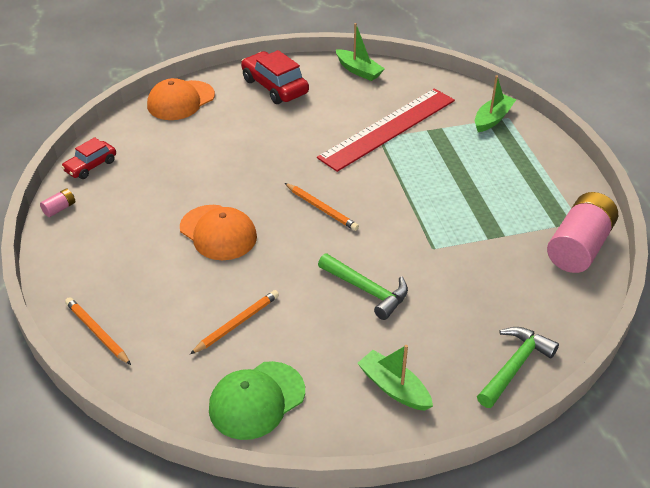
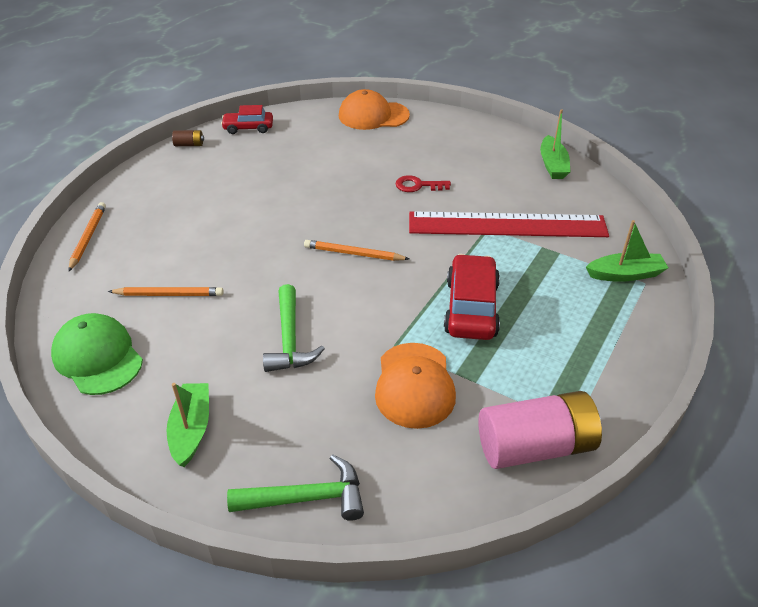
camera: 45 degrees right, 0 degrees up
pink battery [40,188,75,217] -> brown battery [172,130,204,146]
orange cap [180,205,257,260] -> orange cap moved to [375,343,456,429]
green cap [209,361,305,440] -> green cap turned 45 degrees clockwise [51,313,143,395]
red car [241,50,309,104] -> red car moved to [444,254,500,340]
orange pencil [285,183,359,231] -> orange pencil turned 105 degrees clockwise [304,240,409,261]
none -> red key [395,175,451,192]

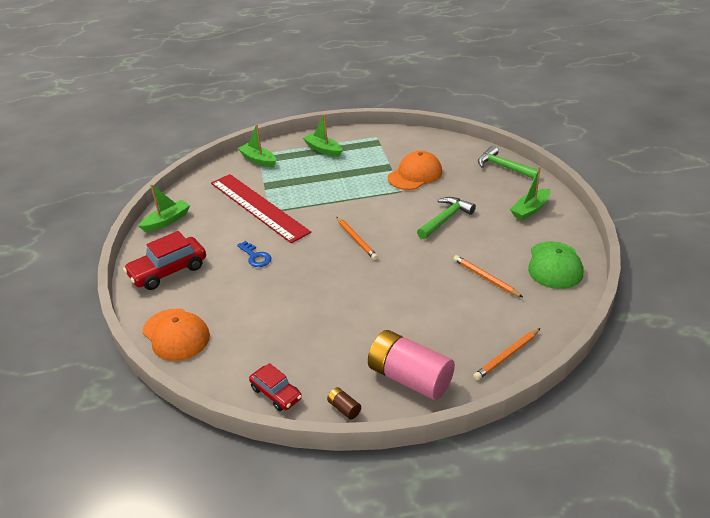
camera: 130 degrees left, 5 degrees down
red key [395,175,451,192] -> blue key [237,241,271,267]
red car [444,254,500,340] -> red car moved to [123,231,206,290]
pink battery [478,391,602,469] -> pink battery moved to [368,330,455,400]
none -> green boat [303,114,343,157]

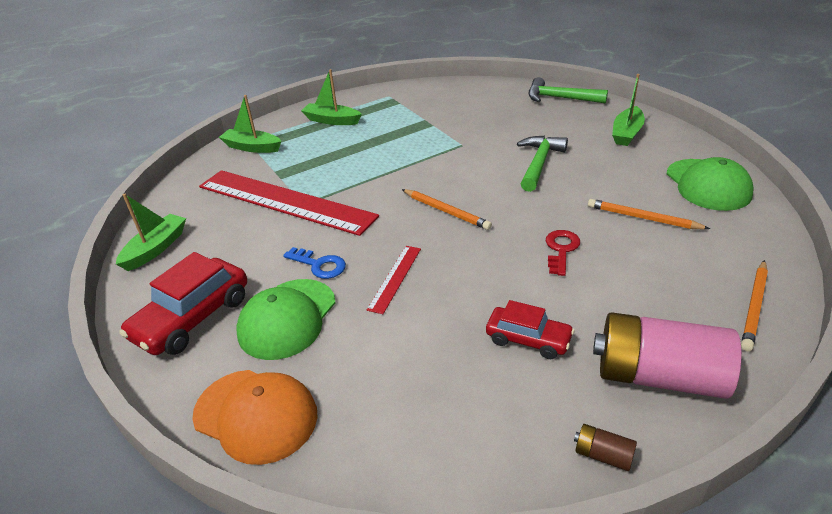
camera: 20 degrees left, 0 degrees up
red car [249,363,302,411] -> red car moved to [486,300,575,359]
orange cap [388,151,442,190] -> none
none -> green cap [237,279,336,360]
none -> red ruler [367,246,421,314]
none -> red key [546,230,580,276]

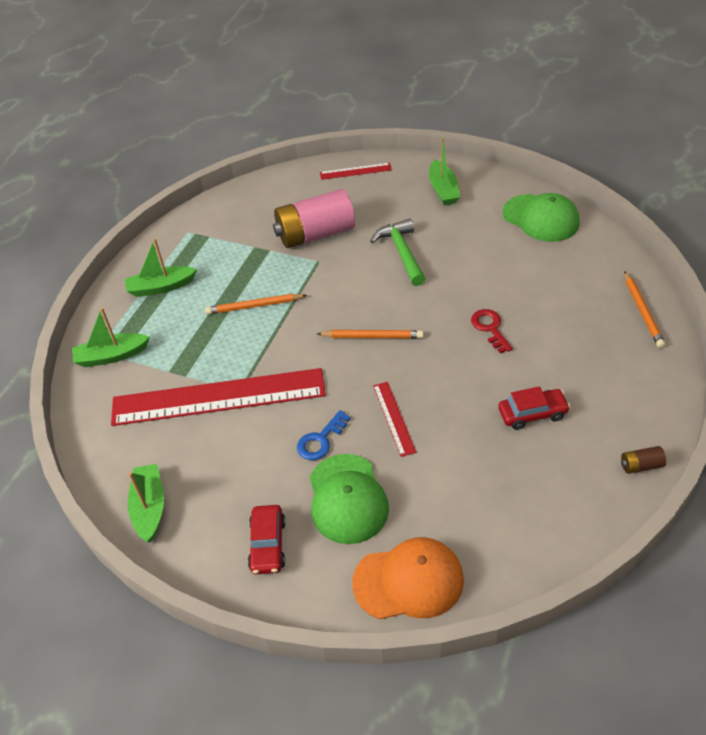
camera: 35 degrees left, 10 degrees up
red car [119,252,247,355] -> red car [248,505,286,574], size x0.62
blue key [283,247,346,279] -> blue key turned 135 degrees clockwise [297,410,351,460]
green hammer [529,77,608,104] -> red ruler [320,163,392,180]
orange pencil [588,199,710,229] -> orange pencil moved to [205,294,307,315]
pink battery [593,312,742,399] -> pink battery moved to [273,189,355,248]

